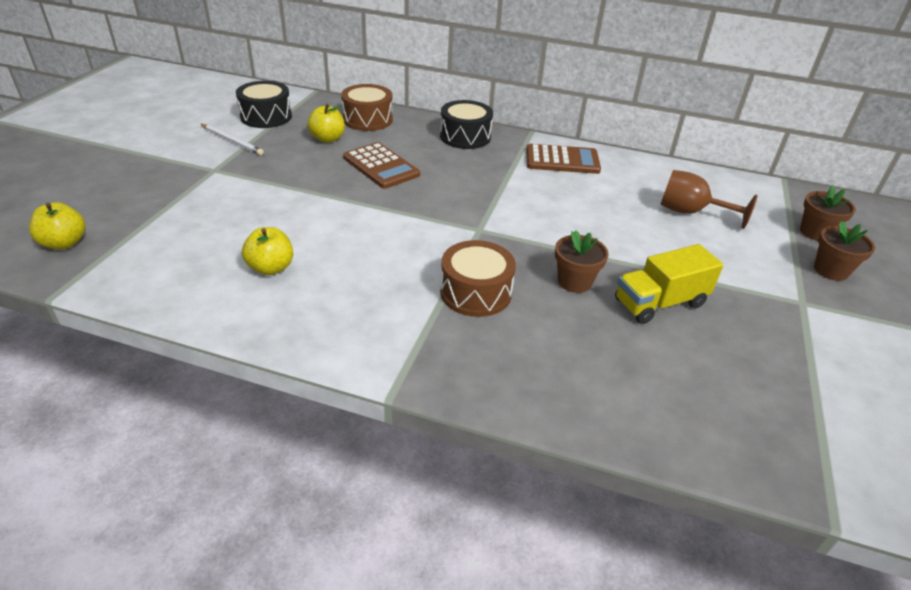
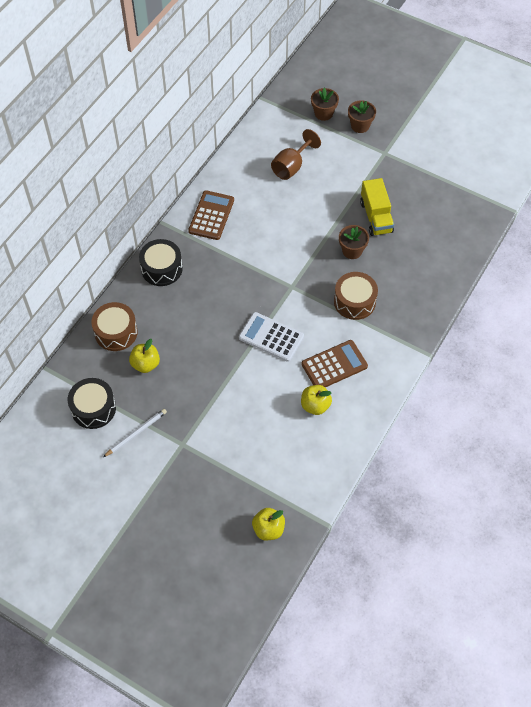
camera: 75 degrees left, 20 degrees up
brown calculator [343,142,420,189] -> brown calculator moved to [301,340,368,387]
none -> white calculator [239,312,304,362]

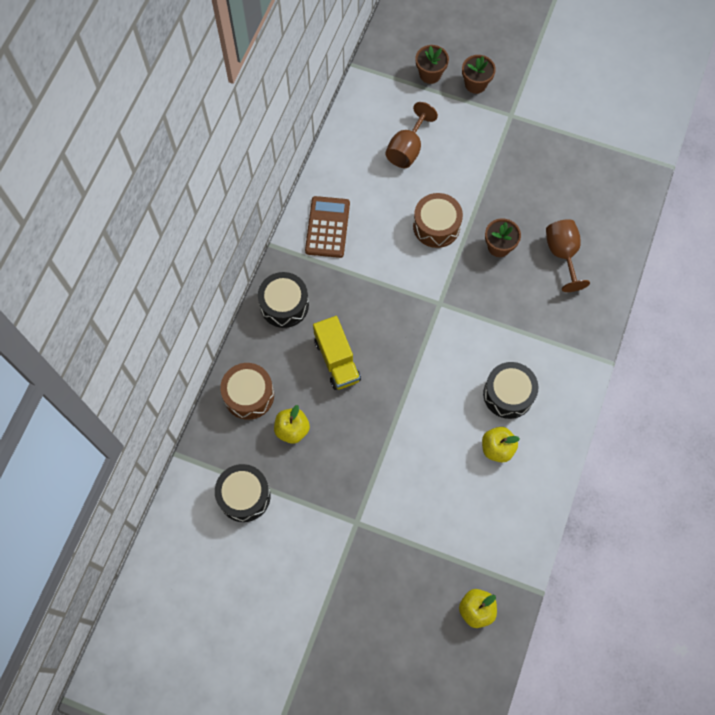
camera: 10 degrees left, 10 degrees up
white pencil [103,409,167,457] -> none
white calculator [239,312,304,362] -> none
brown calculator [301,340,368,387] -> black drum [483,362,538,419]
brown drum [334,272,378,320] -> brown drum moved to [413,193,463,248]
yellow truck [360,178,394,236] -> yellow truck moved to [313,316,361,390]
none -> brown goblet [546,219,590,292]

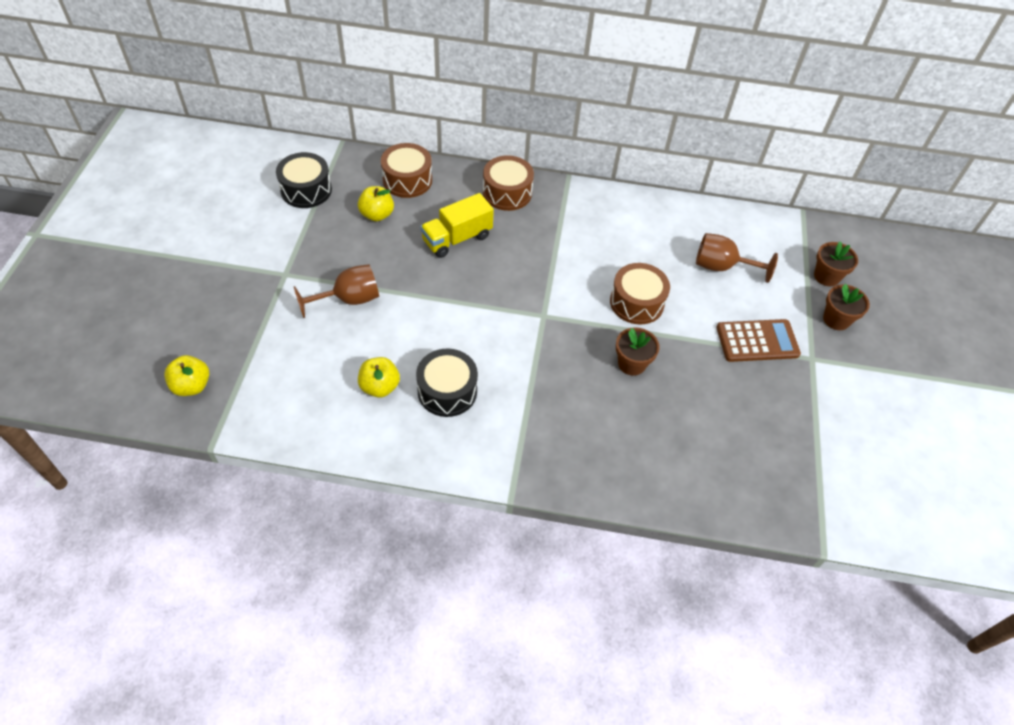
camera: 75 degrees right, 15 degrees down
black drum [258,272,309,328] -> brown drum [483,155,534,211]
brown calculator [305,196,350,258] -> brown calculator moved to [716,319,801,362]
brown goblet [546,219,590,292] -> brown goblet moved to [294,264,379,318]

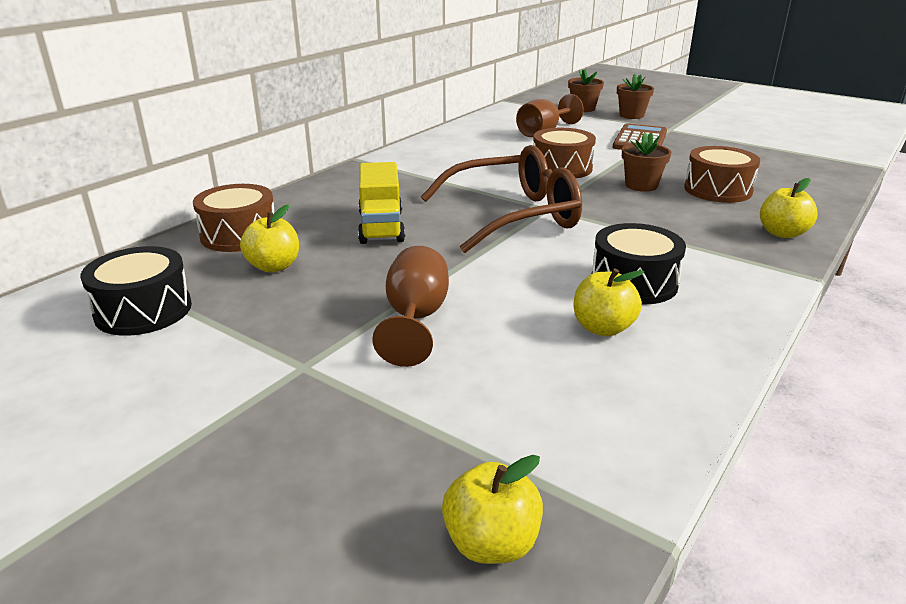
camera: 60 degrees left, 25 degrees down
brown drum [483,155,534,211] -> brown drum moved to [684,146,760,203]
none -> brown glasses [421,145,582,253]
none -> yellow apple [760,178,818,238]

